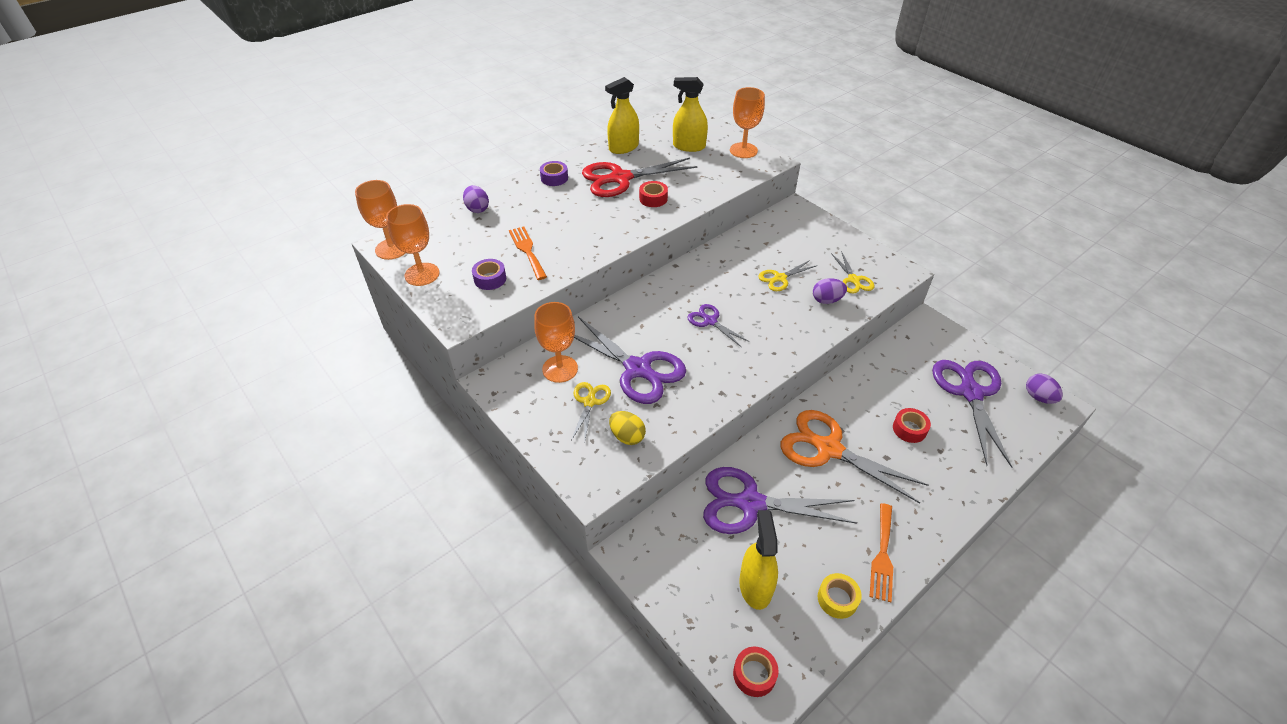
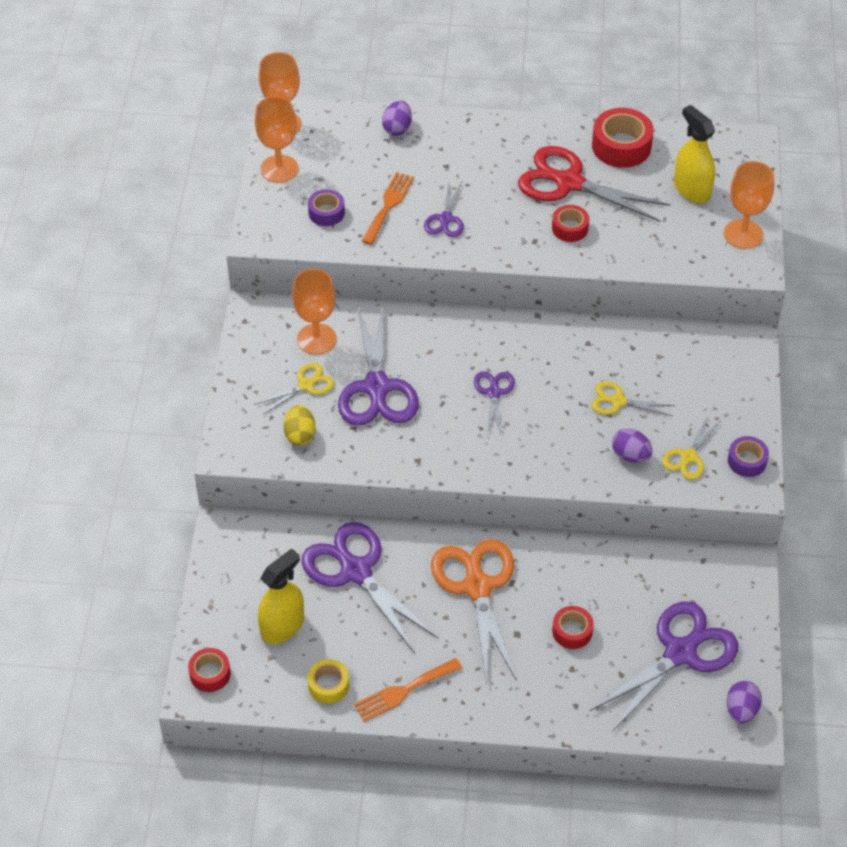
camera: 45 degrees right, 5 degrees up
purple tape [540,161,568,186] -> purple tape moved to [728,436,769,477]
yellow spray bottle [605,77,639,154] -> red tape [592,108,654,168]
none -> purple scissors [424,182,464,237]

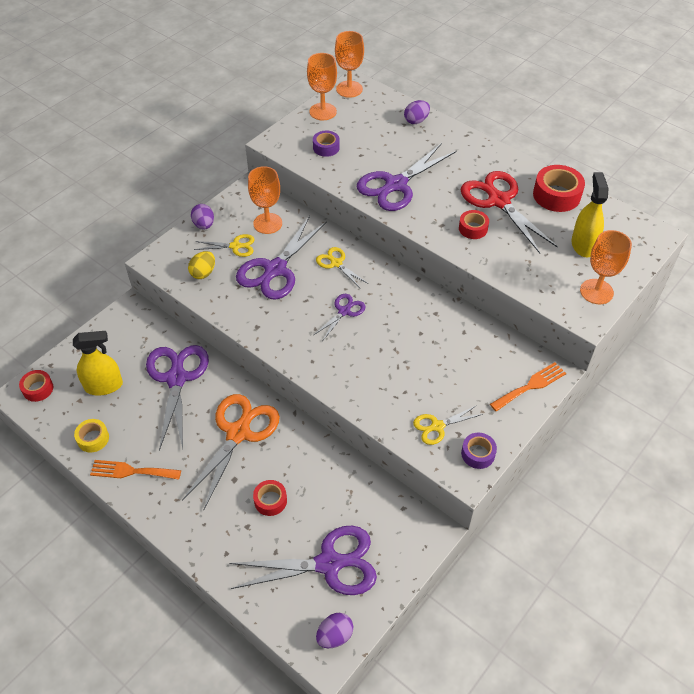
camera: 35 degrees right, 0 degrees up
orange fork [362,172,414,245] -> orange fork moved to [490,362,566,412]
purple scissors [424,182,464,237] -> purple scissors [357,143,457,211], size x1.94
yellow scissors [591,381,675,416] -> yellow scissors moved to [316,247,367,288]
purple egg [612,428,653,463] -> purple egg moved to [191,204,214,229]

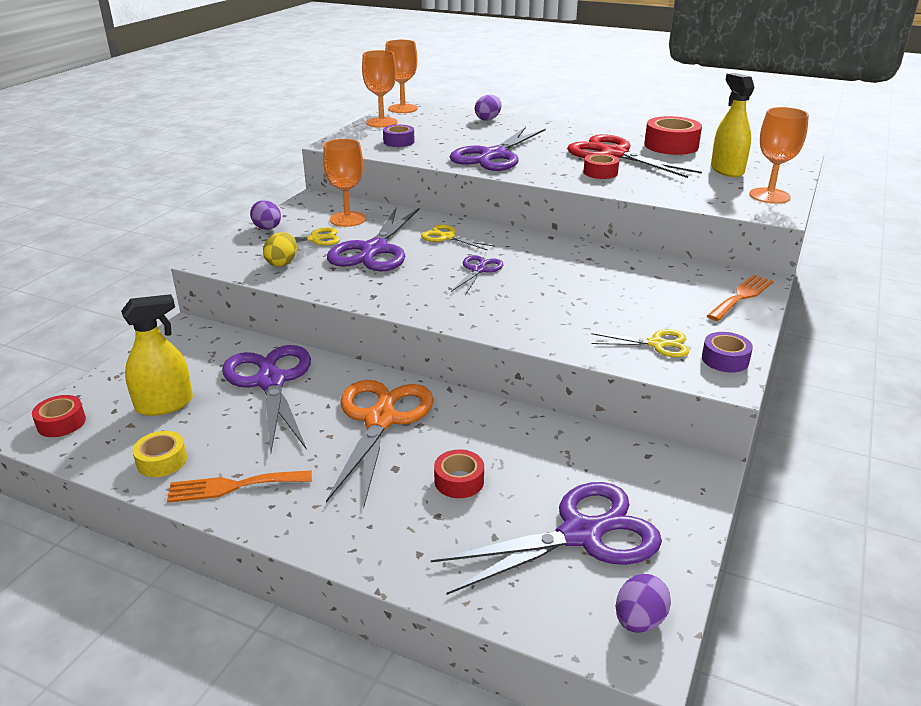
camera: 15 degrees left, 20 degrees down
yellow scissors [413,405,483,445] -> yellow scissors turned 135 degrees counterclockwise [591,330,689,357]

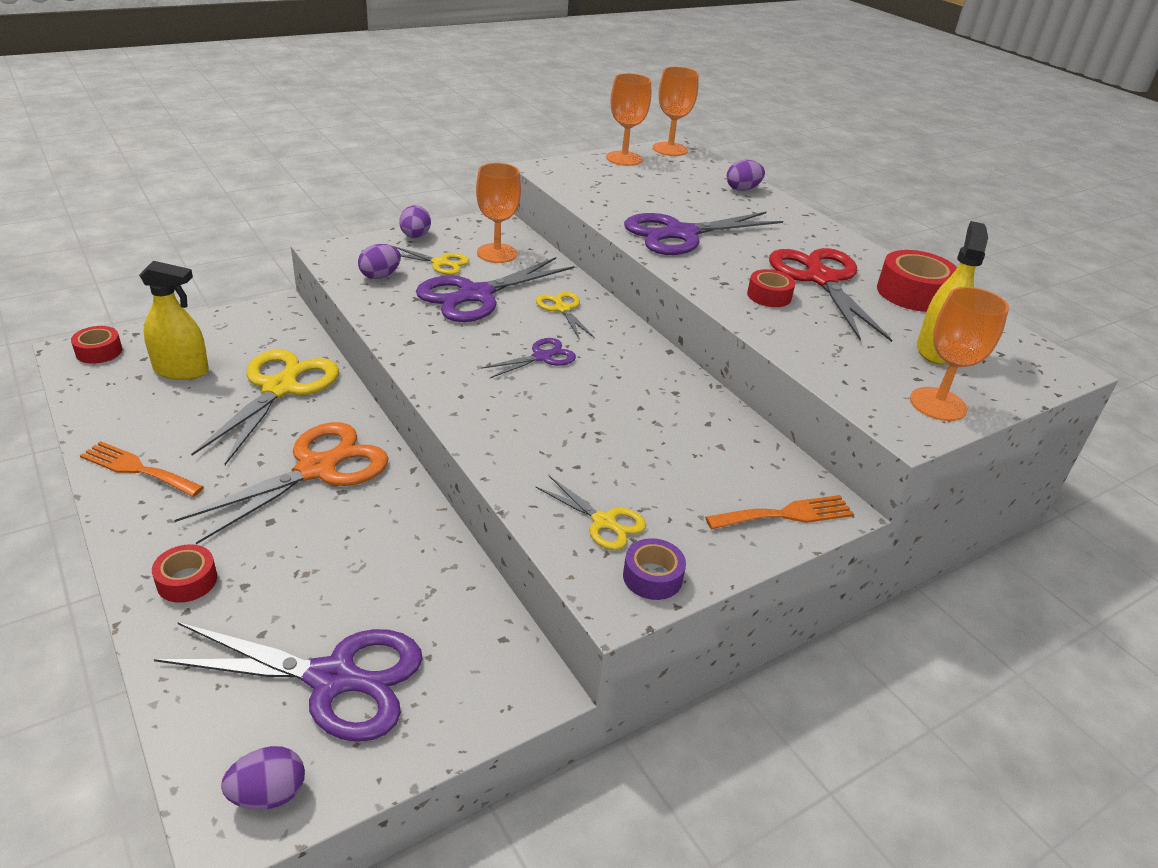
camera: 30 degrees right, 5 degrees up
yellow tape [133,431,187,477] -> none
purple scissors [222,345,311,453] -> yellow scissors [191,349,339,465]
yellow egg [263,232,297,267] -> purple egg [358,244,401,279]
purple tape [383,125,415,147] -> none
red tape [434,450,484,498] -> red tape moved to [152,544,217,603]

